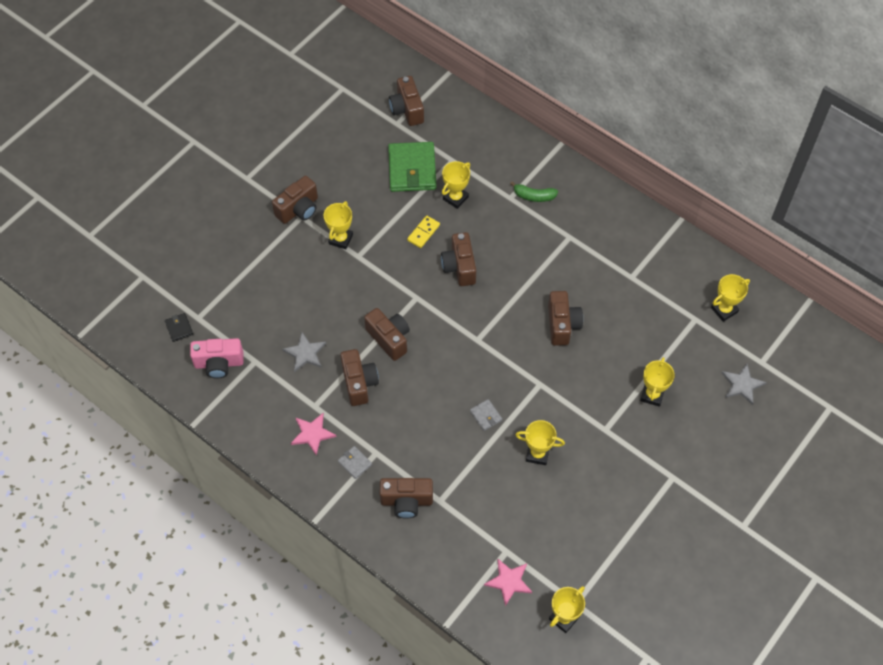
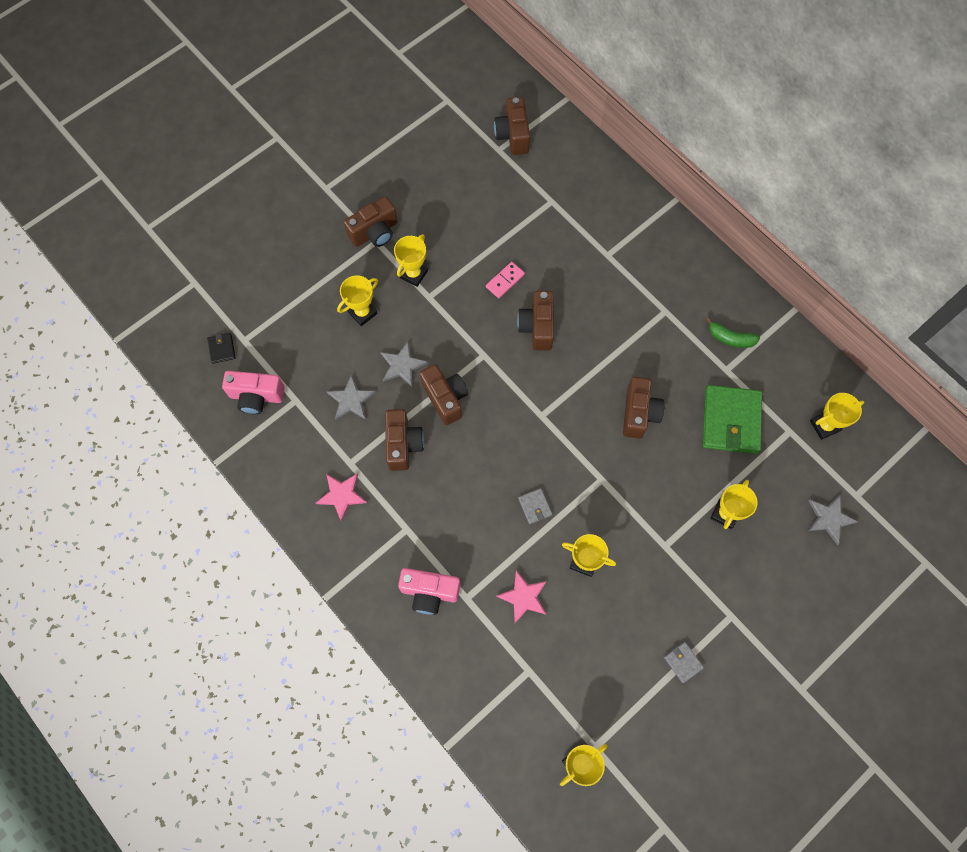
camera: 10 degrees right, 10 degrees up
grey wallet [338,446,372,479] -> grey wallet moved to [664,642,704,683]
brown camera [380,478,433,519] -> pink camera [398,568,460,615]
green wallet [388,142,436,192] -> green wallet moved to [703,385,762,454]
yellow domino [407,216,440,248] -> pink domino [486,262,525,298]
yellow trophy [442,161,470,209] -> yellow trophy moved to [337,275,378,326]
pink star [484,559,532,606] -> pink star moved to [496,571,547,623]
green banana [510,181,558,202] -> green banana moved to [706,318,760,348]
none -> grey star [381,342,428,387]

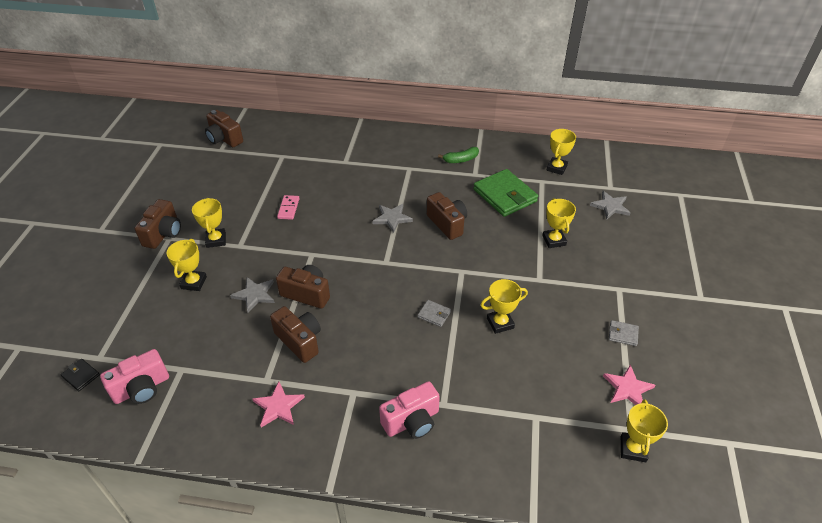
camera: 40 degrees left, 25 degrees down
grey star [327,375,376,420] -> grey star moved to [372,204,413,233]
pink star [496,571,547,623] -> pink star moved to [603,364,655,405]
brown camera [517,291,554,350] -> none

